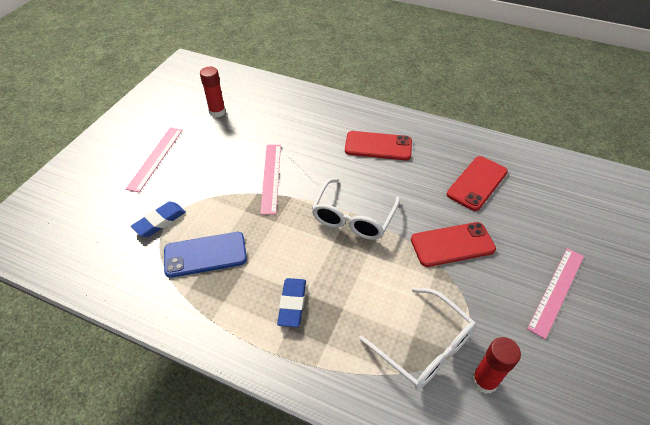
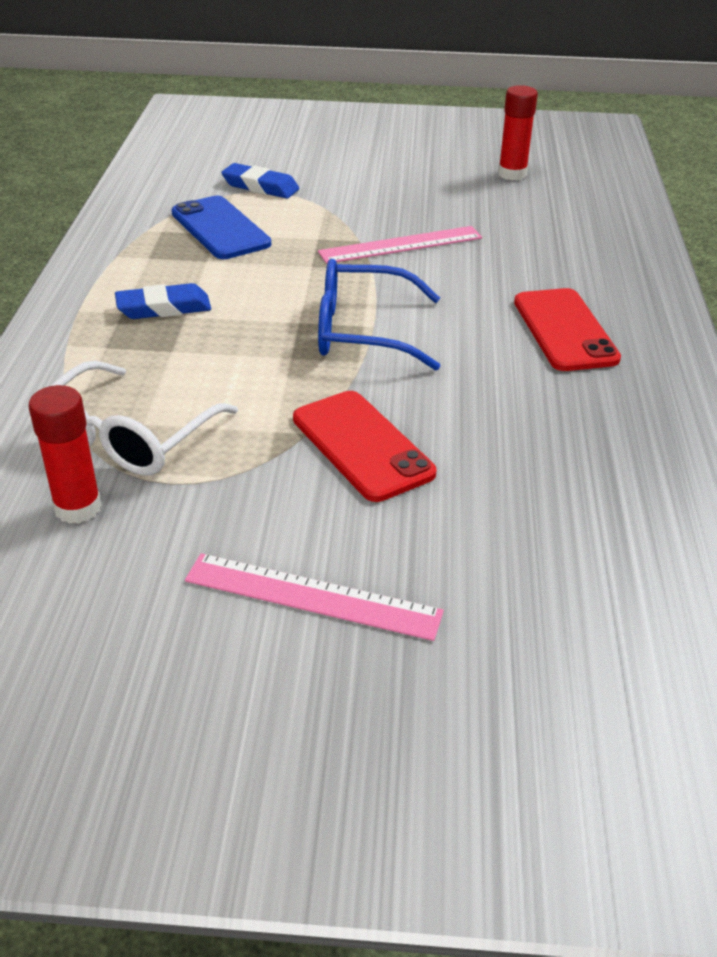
camera: 70 degrees right, 10 degrees down
pink ruler [126,127,183,193] -> none
white glasses [312,178,400,240] -> blue glasses [318,259,440,371]
red phone [447,156,508,211] -> none

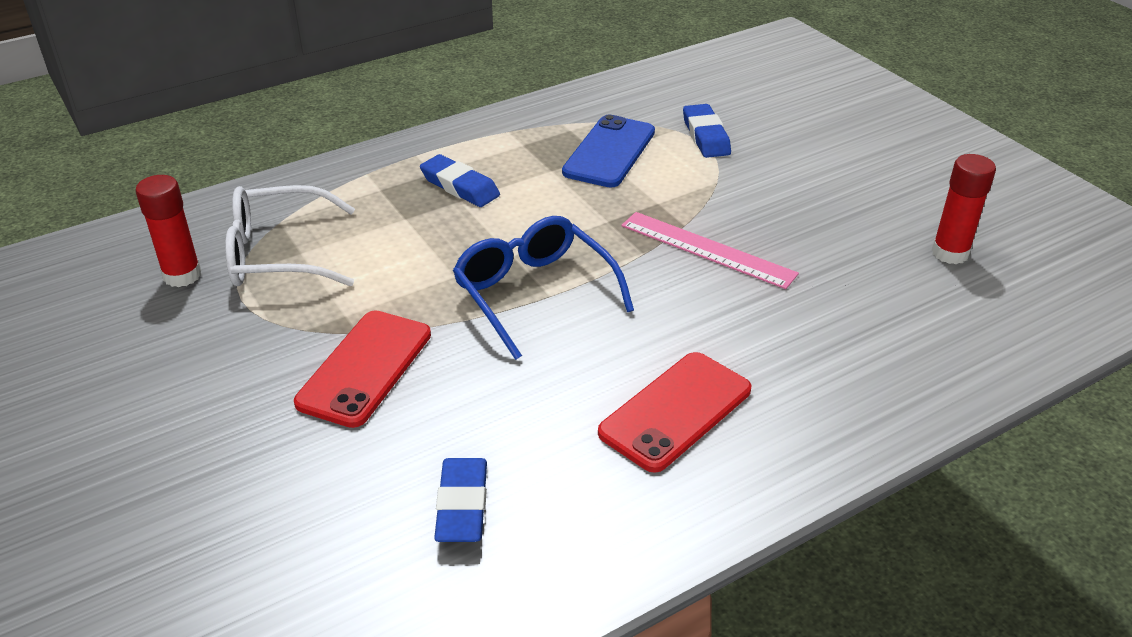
camera: 55 degrees right, 0 degrees up
pink ruler [185,553,444,641] -> none
none -> blue eraser [434,458,487,542]

